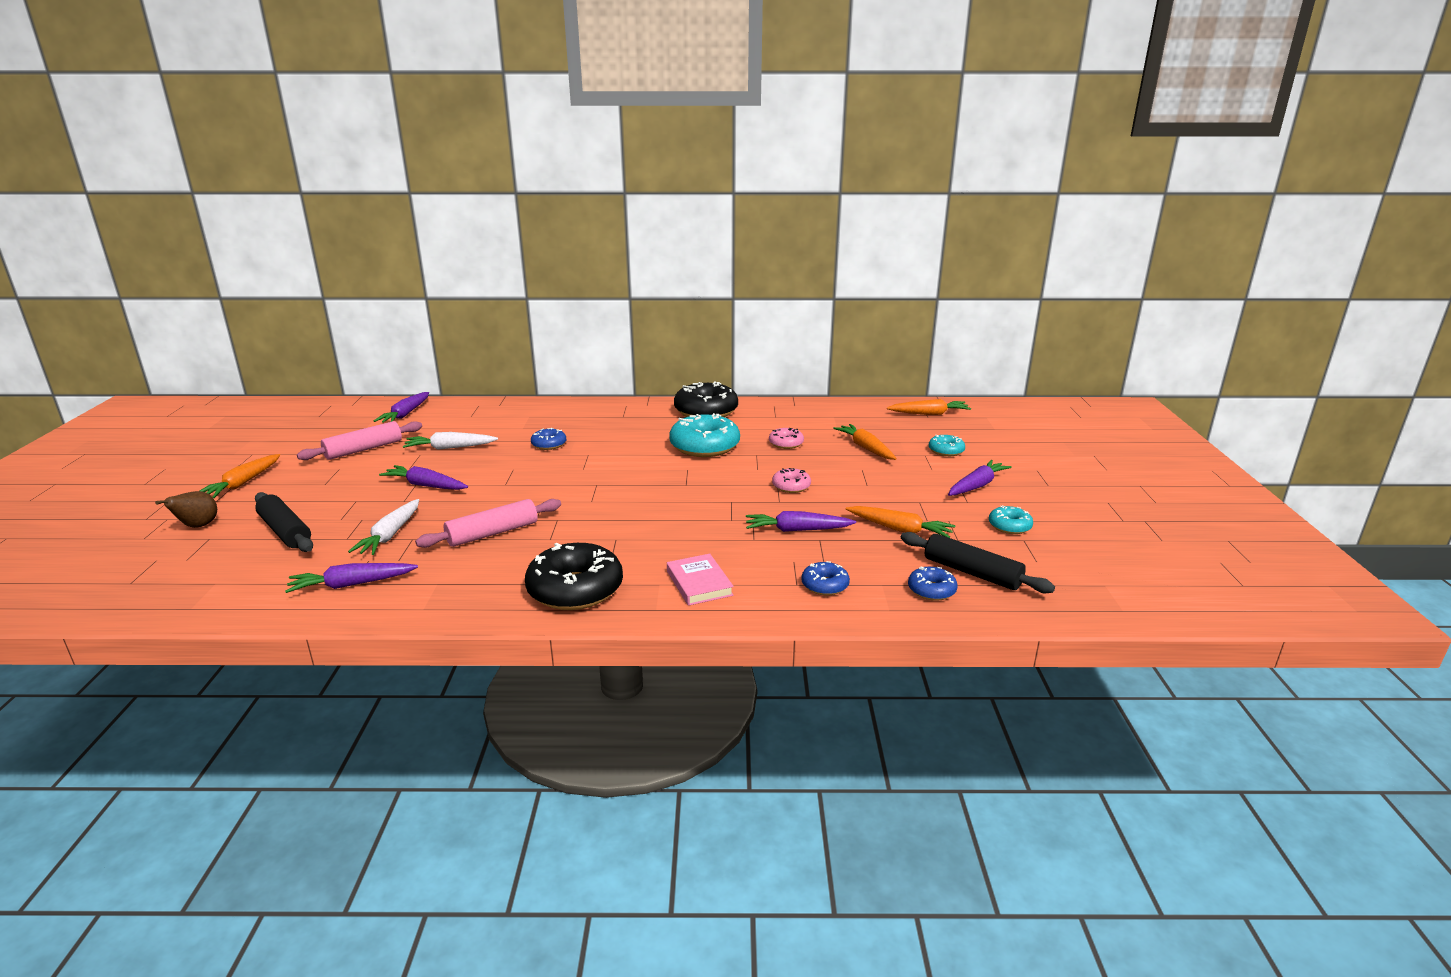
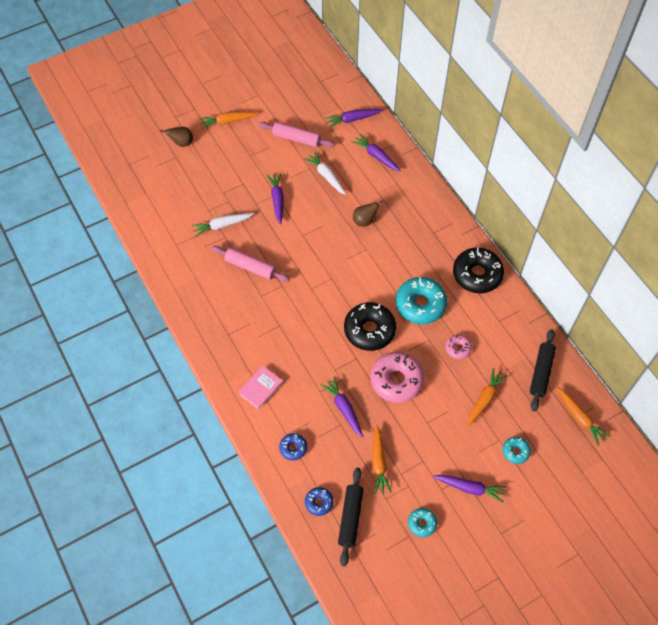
camera: 60 degrees right, 35 degrees up
black rolling pin [255,492,313,552] -> black rolling pin moved to [530,329,556,412]
purple carrot [285,563,418,593] -> purple carrot moved to [351,134,401,171]
black donut [525,543,623,610] -> black donut moved to [344,302,396,351]
blue donut [531,428,566,450] -> brown pear [353,200,384,227]
pink donut [772,468,811,493] -> pink donut [370,352,424,403], size x2.00

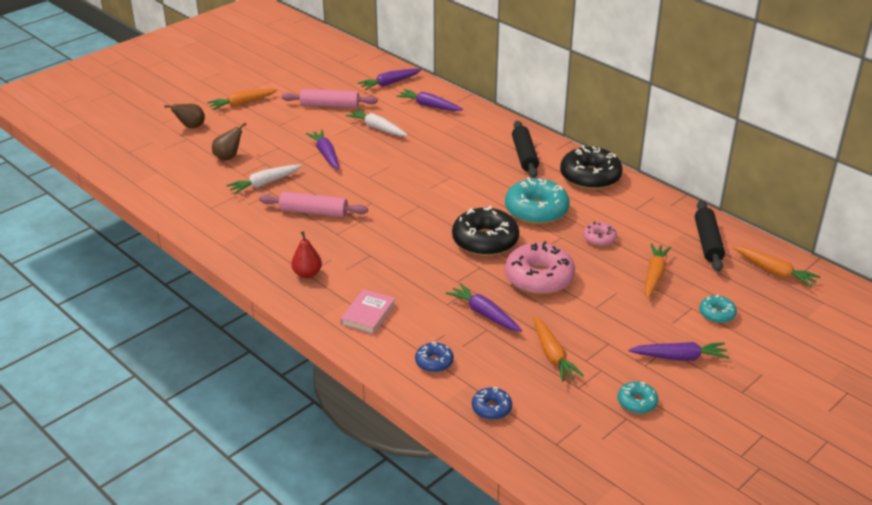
camera: 15 degrees left, 25 degrees down
black rolling pin [338,467,363,567] -> black rolling pin moved to [512,121,539,178]
brown pear [353,200,384,227] -> brown pear moved to [212,123,247,161]
none -> red pear [291,231,322,278]

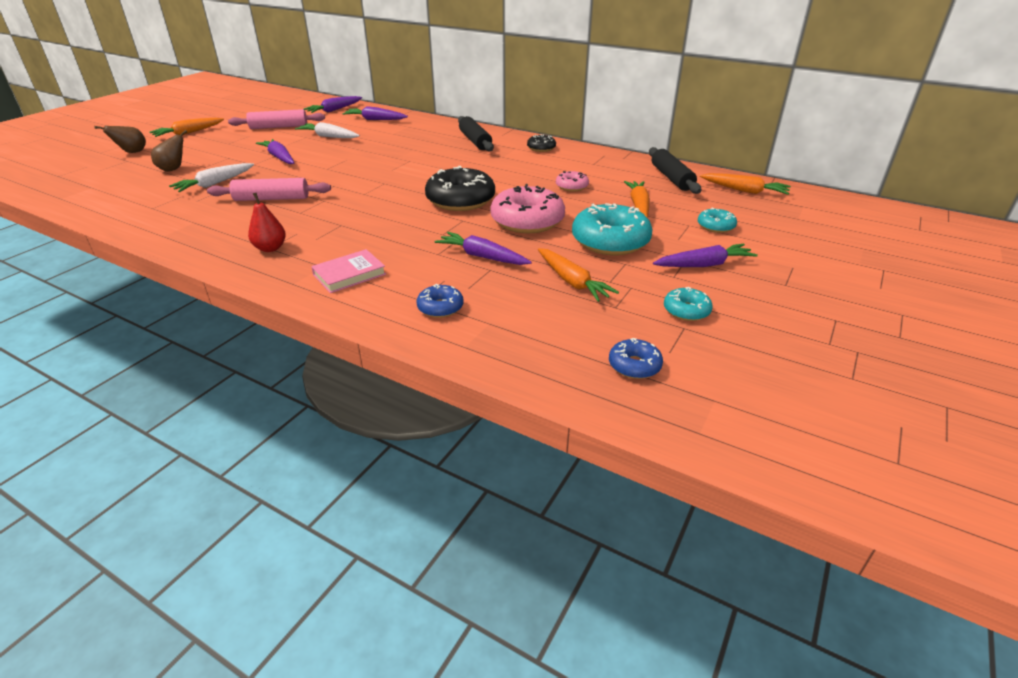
camera: 15 degrees left, 0 degrees up
pink book [340,289,396,335] -> pink book turned 45 degrees clockwise [311,249,386,293]
blue donut [472,387,512,420] -> blue donut moved to [609,338,663,379]
turquoise donut [505,177,570,224] -> turquoise donut moved to [572,203,653,255]
black donut [560,145,623,190] -> black donut [527,134,556,152], size x0.50

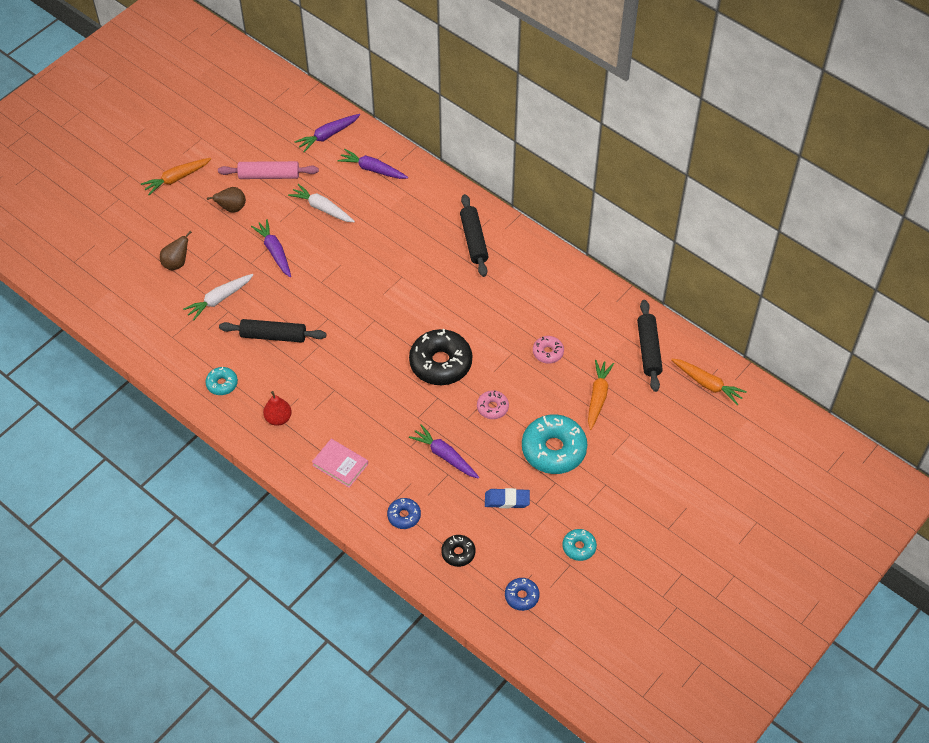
camera: 10 degrees right, 20 degrees up
brown pear [94,126,146,153] -> brown pear moved to [207,187,246,213]
pink rolling pin [207,178,331,201] -> black rolling pin [219,319,326,343]
pink book [311,249,386,293] -> pink book turned 60 degrees clockwise [312,439,368,488]
pink donut [490,184,565,233] -> pink donut [477,390,509,419], size x0.50
black donut [527,134,556,152] -> black donut moved to [441,535,475,567]
orange carrot [538,248,619,302] -> blue eraser [485,488,530,508]
purple carrot [653,244,758,267] -> none
turquoise donut [698,207,737,233] -> turquoise donut moved to [205,367,238,395]

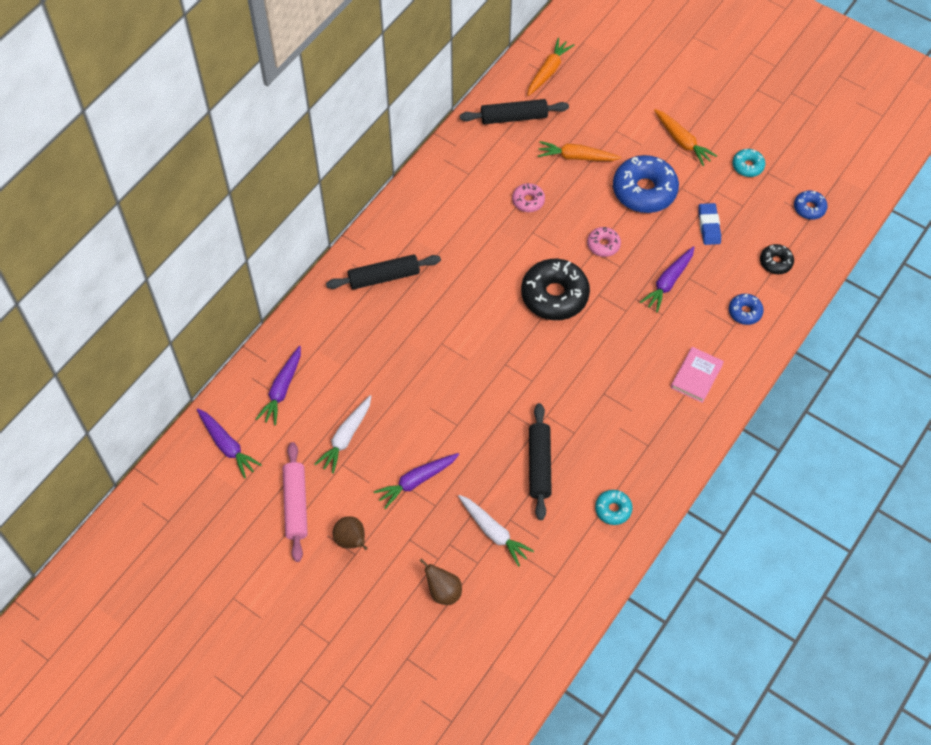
camera: 95 degrees left, 5 degrees up
orange carrot [141,158,211,195] -> orange carrot moved to [654,109,717,166]
red pear [263,391,292,426] -> none
turquoise donut [522,414,587,474] -> blue donut [613,155,679,213]

